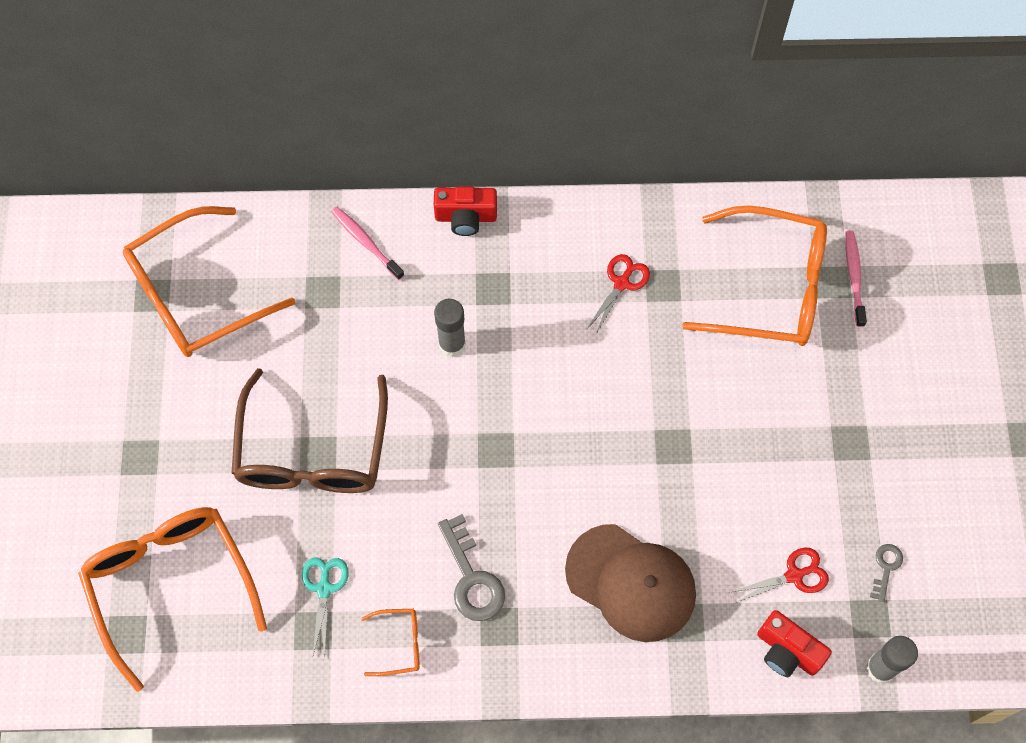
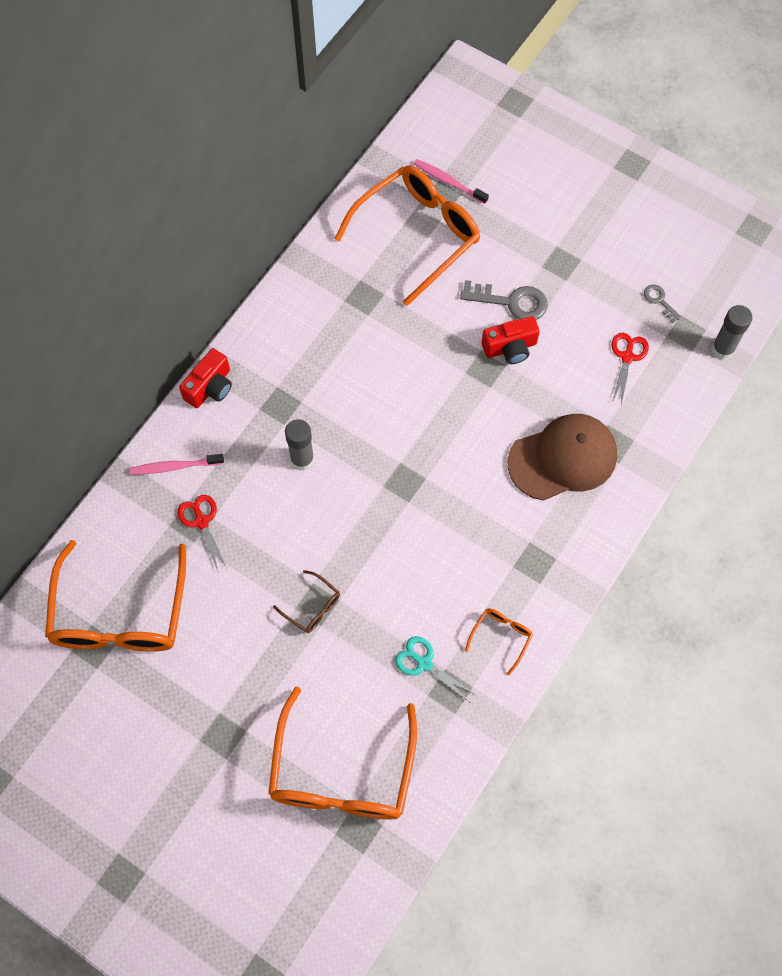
camera: 55 degrees left, 0 degrees up
orange glasses [78,507,267,692] -> orange glasses turned 90 degrees counterclockwise [268,687,417,819]
brown glasses [231,368,388,493] -> brown glasses [273,570,340,633], size x0.42
grey key [438,514,505,621] -> grey key moved to [460,280,548,320]
red scissors [586,254,650,336] -> red scissors moved to [178,495,228,571]
red camera [757,610,832,677] -> red camera moved to [482,316,540,364]

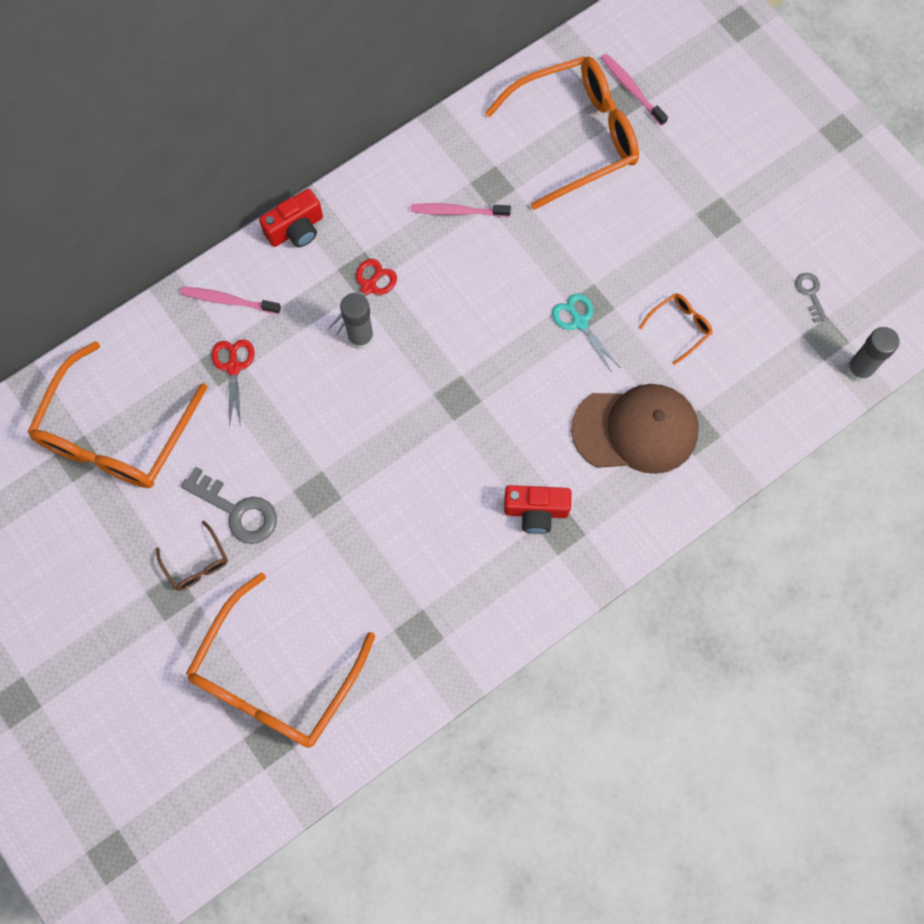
camera: 20 degrees right, 5 degrees up
brown glasses [273,570,340,633] -> brown glasses moved to [156,521,228,591]
turquoise scissors [395,636,476,701] -> turquoise scissors moved to [552,293,620,373]
grey key [460,280,548,320] -> grey key moved to [181,467,277,544]
orange glasses [465,608,533,676] -> orange glasses moved to [639,293,713,365]
red camera [482,316,540,364] -> red camera moved to [504,485,572,534]
red scissors [612,333,649,405] -> red scissors moved to [327,259,397,336]
none -> pink toothbrush [411,203,511,217]

